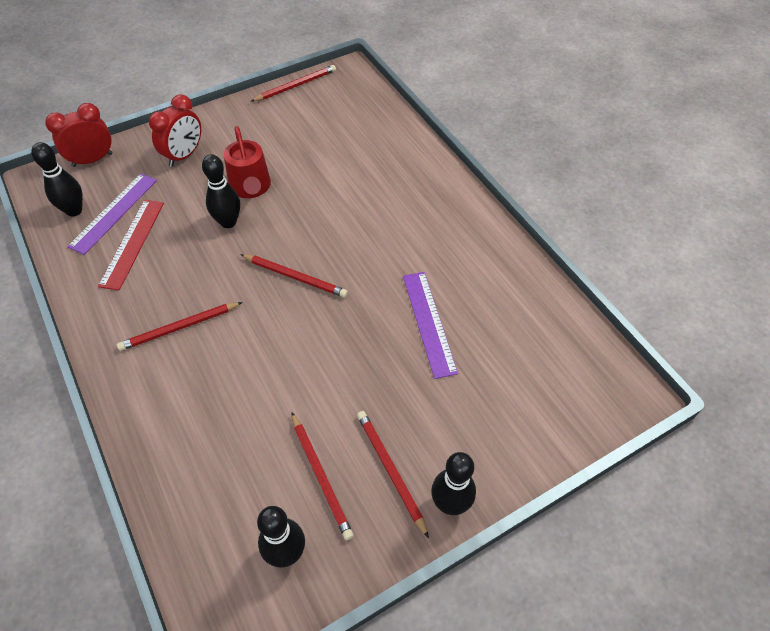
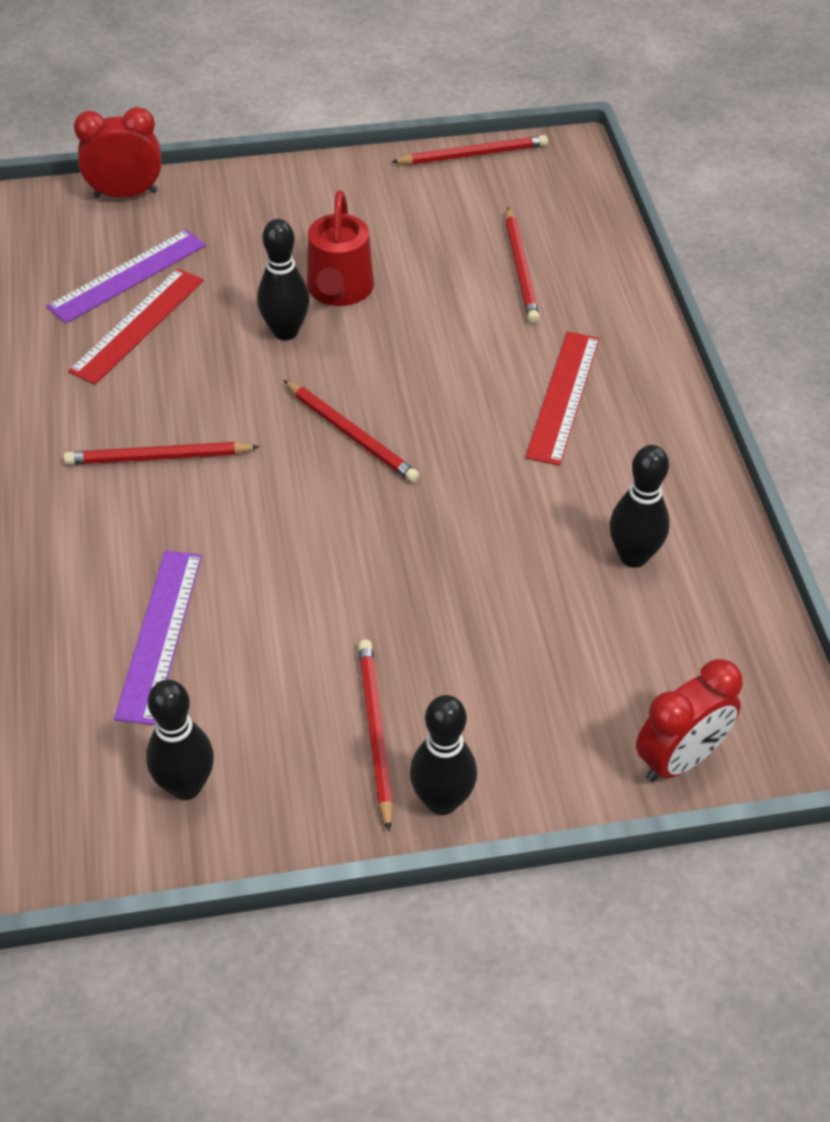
camera: 20 degrees right, 5 degrees down
black bowling pin [31,142,83,216] -> black bowling pin moved to [610,445,670,567]
red clock [149,94,201,167] -> red clock moved to [636,659,743,782]
red pencil [291,412,354,540] -> red pencil moved to [506,207,540,323]
purple ruler [403,272,458,379] -> purple ruler moved to [114,551,202,725]
none -> red ruler [525,331,600,466]

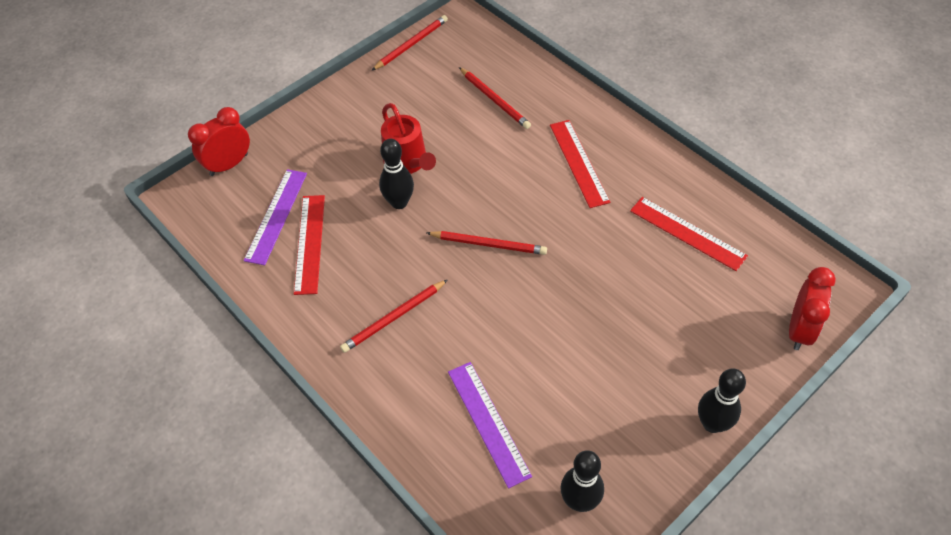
camera: 30 degrees left, 5 degrees up
red pencil [358,640,393,832] -> none
black bowling pin [610,445,670,567] -> red ruler [630,197,748,271]

